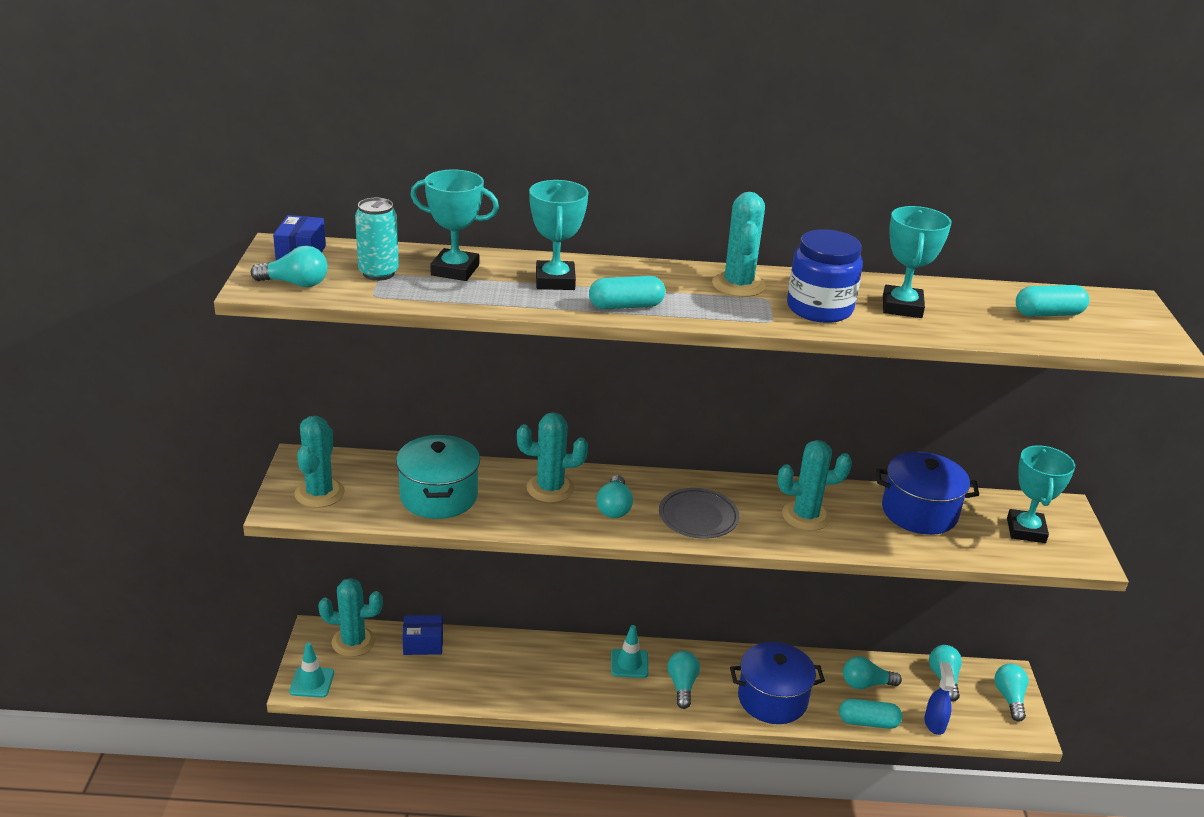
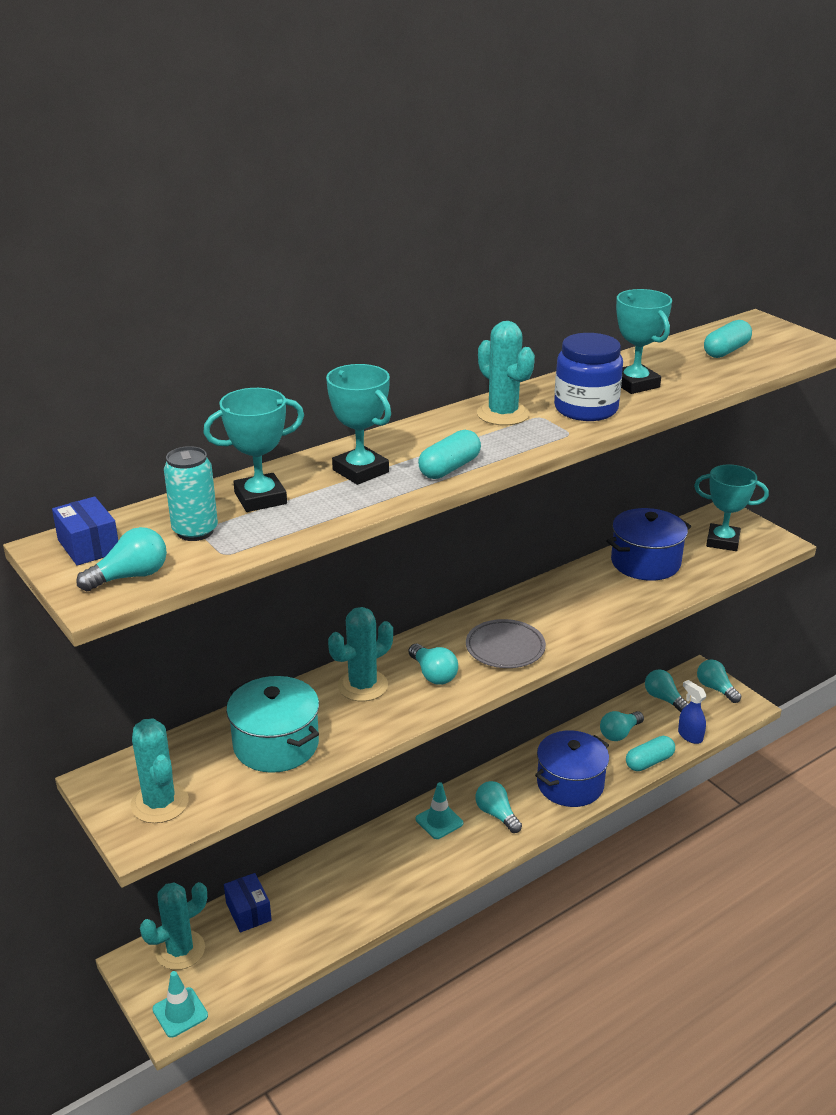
camera: 35 degrees left, 0 degrees up
blue box [402,615,443,655] -> blue box turned 75 degrees counterclockwise [224,873,272,933]
turquoise cactus [778,440,852,531] -> none
turquoise trophy [1007,445,1075,543] -> turquoise trophy turned 45 degrees counterclockwise [694,465,769,551]

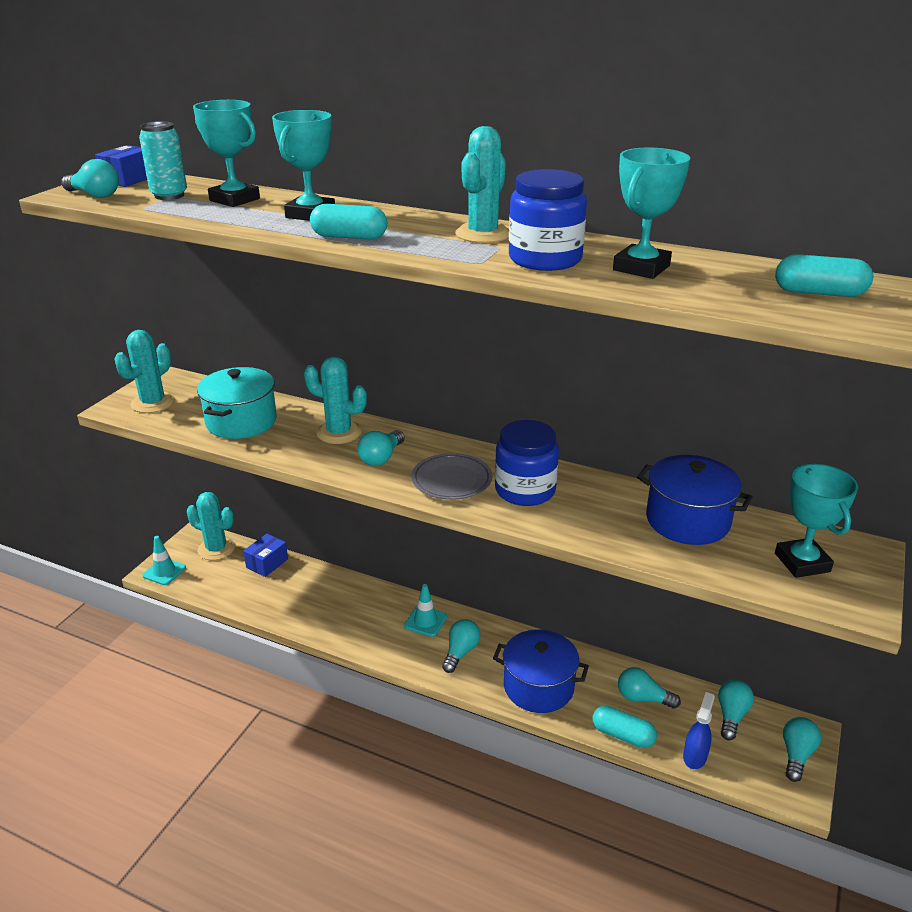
camera: 60 degrees right, 0 degrees up
none -> blue jar [495,420,559,506]

